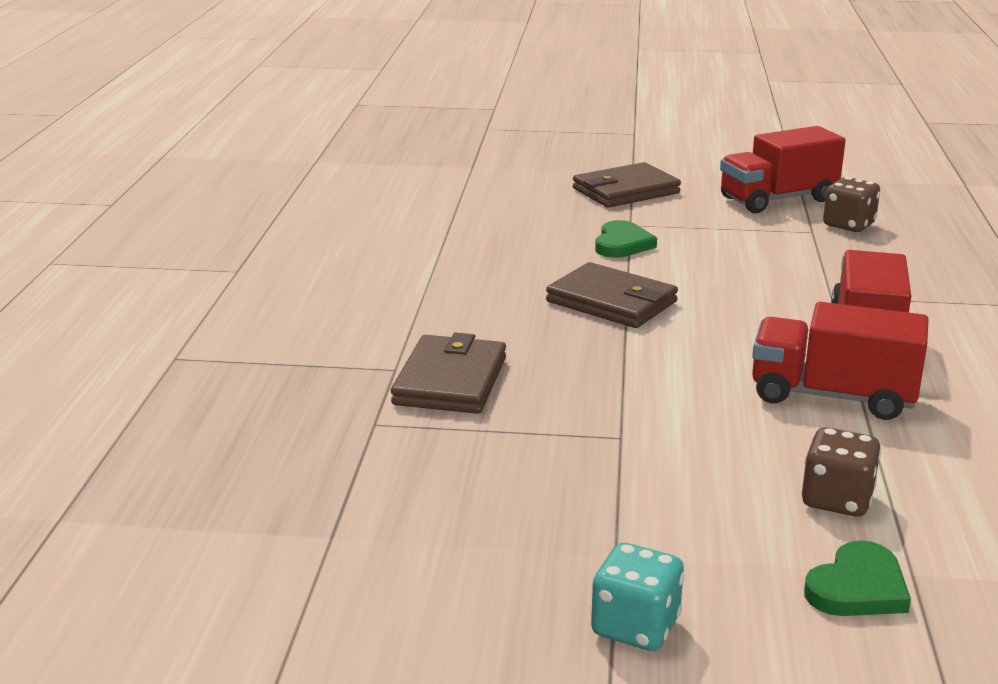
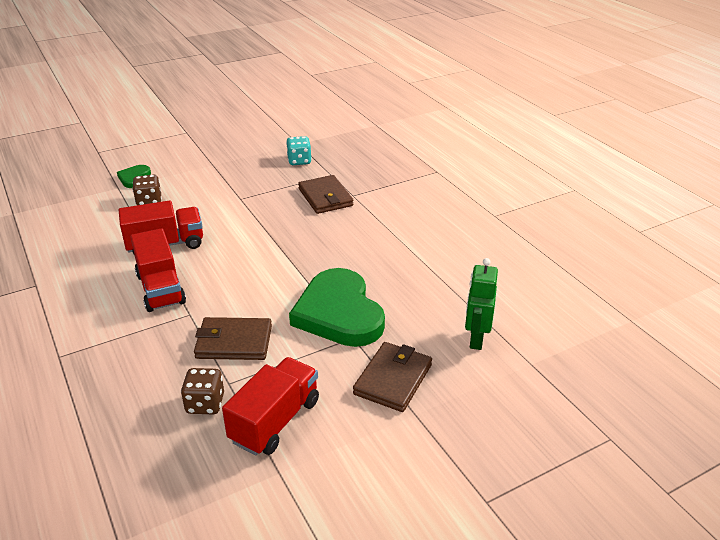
camera: 145 degrees right, 10 degrees up
brown wallet [546,262,678,328] -> brown wallet moved to [194,317,272,360]
turquoise dice [591,543,684,651] -> turquoise dice moved to [286,136,312,165]
green heart [595,220,657,258] -> green heart [289,268,385,347], size x2.19
none -> green robot [465,258,498,350]

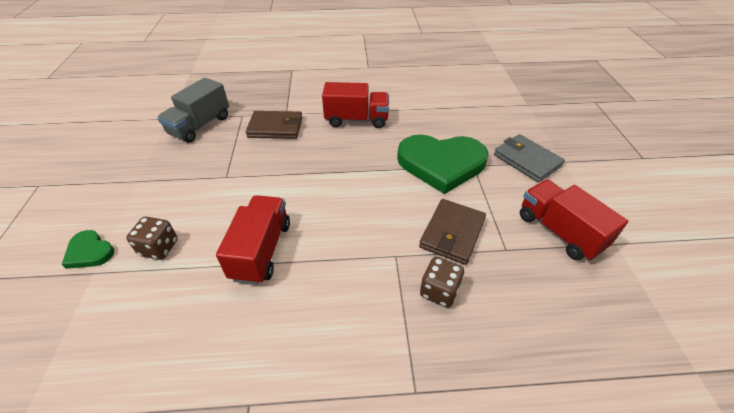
camera: 65 degrees left, 10 degrees up
red truck [130,228,186,312] -> red truck moved to [322,82,389,128]
brown dice [181,368,224,414] -> brown dice moved to [420,257,464,307]
turquoise dice [286,136,312,165] -> grey truck [157,78,229,143]
brown wallet [353,342,432,412] -> grey wallet [494,134,565,183]
green robot [465,258,498,350] -> none

